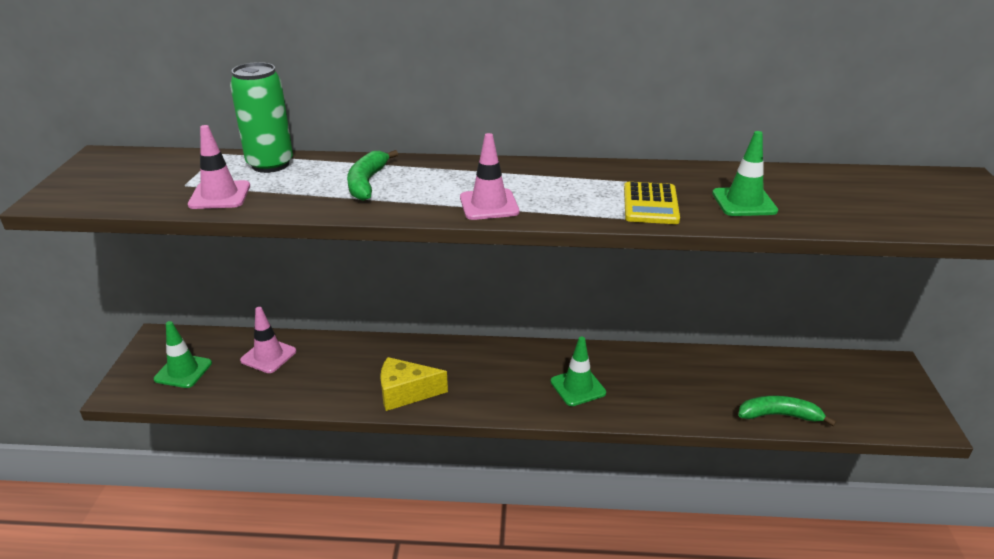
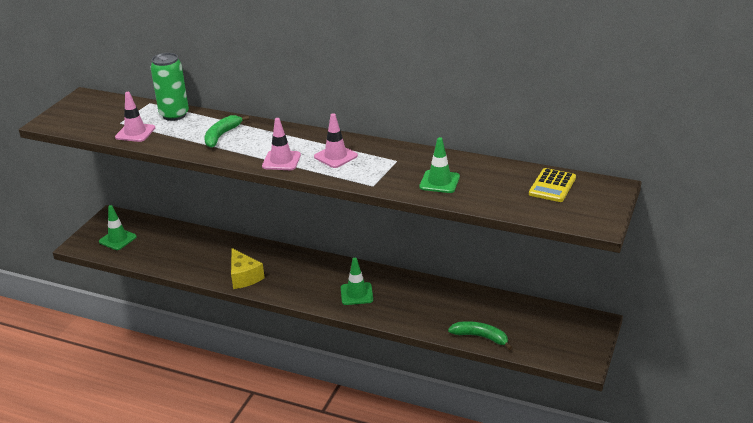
camera: 20 degrees right, 0 degrees up
pink traffic cone [240,307,296,373] -> pink traffic cone moved to [314,113,358,168]
yellow cheese [380,357,448,411] -> yellow cheese turned 135 degrees counterclockwise [231,248,265,289]
yellow calculator [624,182,680,224] -> yellow calculator moved to [529,168,576,202]

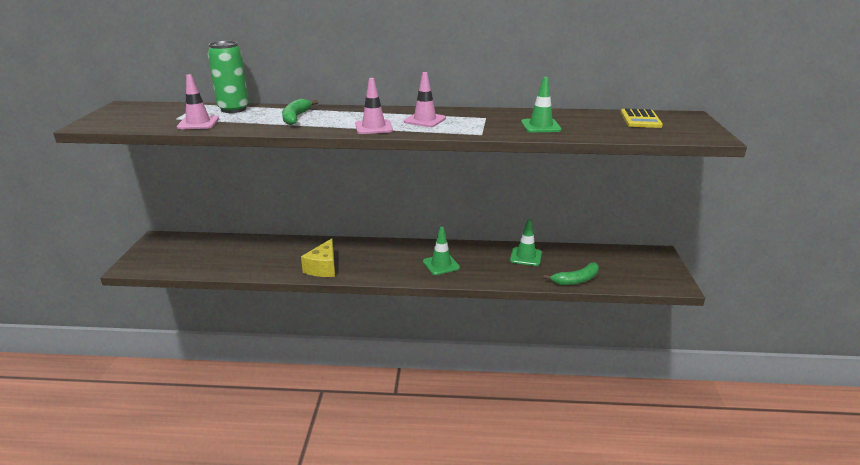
camera: 20 degrees left, 5 degrees down
green traffic cone [99,205,137,250] -> green traffic cone moved to [510,219,542,266]
yellow cheese [231,248,265,289] -> yellow cheese turned 60 degrees clockwise [301,238,335,277]
green banana [448,321,512,350] -> green banana turned 150 degrees clockwise [543,262,599,285]

